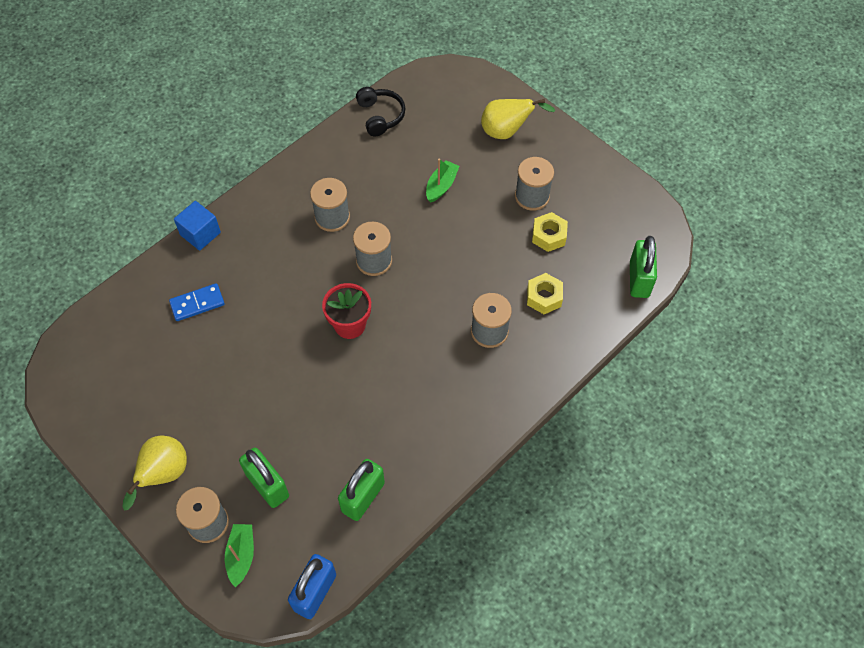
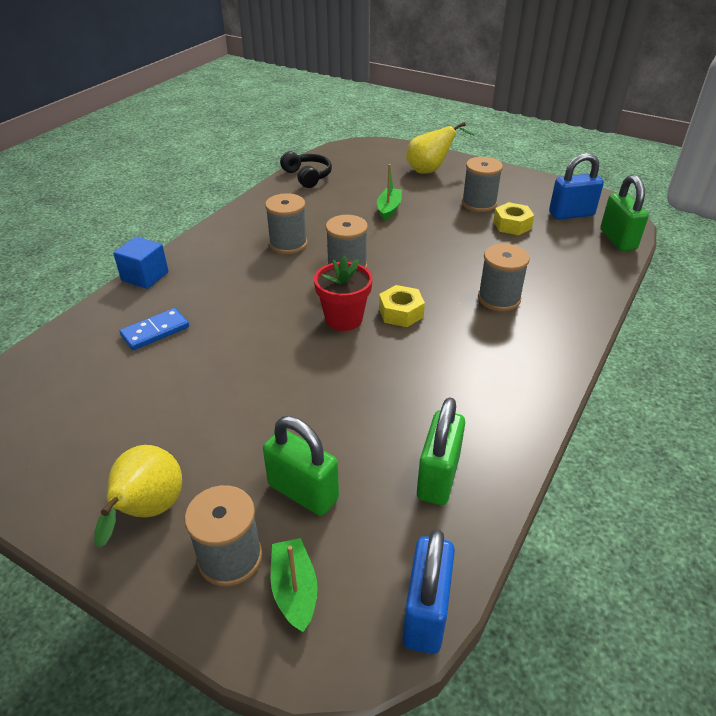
camera: 15 degrees left, 20 degrees down
yellow nut [527,273,563,314] -> yellow nut moved to [379,285,425,327]
none -> blue padlock [549,153,604,220]

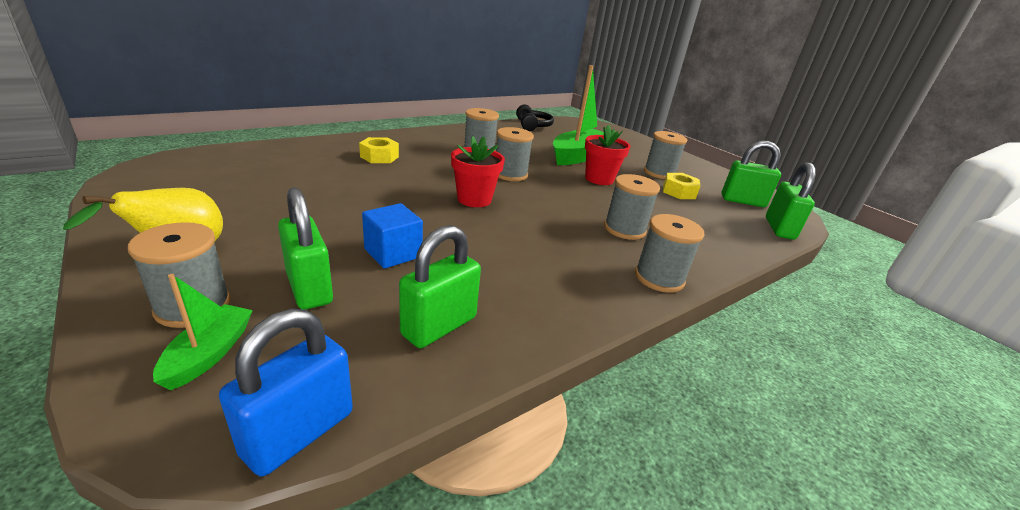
camera: 20 degrees right, 10 degrees down
blue cube [113,236,169,289] -> blue cube moved to [362,203,423,269]
blue domino [119,308,189,350] -> none
green boat [377,164,402,221] -> green boat [553,65,604,165], size x1.98
yellow nut [379,285,425,327] -> yellow nut moved to [359,137,399,163]
yellow pear [406,122,475,174] -> none
blue padlock [549,153,604,220] -> green padlock [721,141,781,207]
none -> red flower pot [585,125,630,185]
none -> grey spool [635,214,704,293]

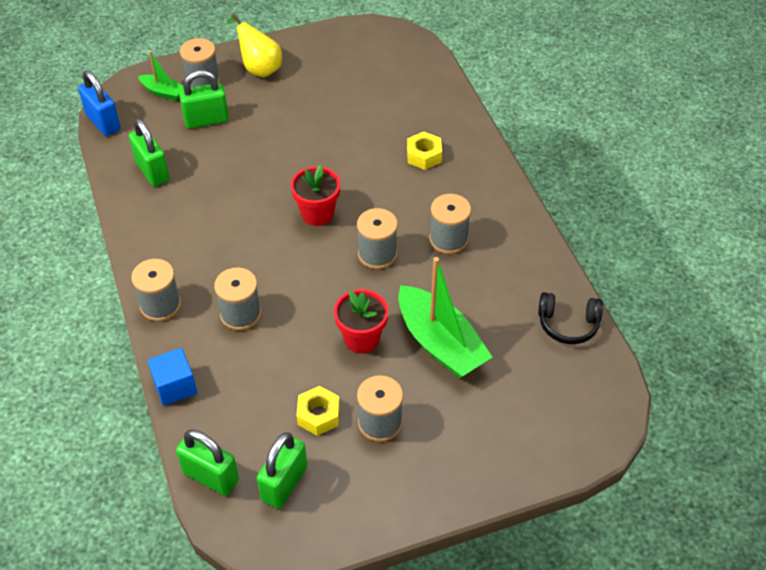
camera: 110 degrees right, 20 degrees up
blue cube [362,203,423,269] -> blue cube moved to [148,348,197,406]

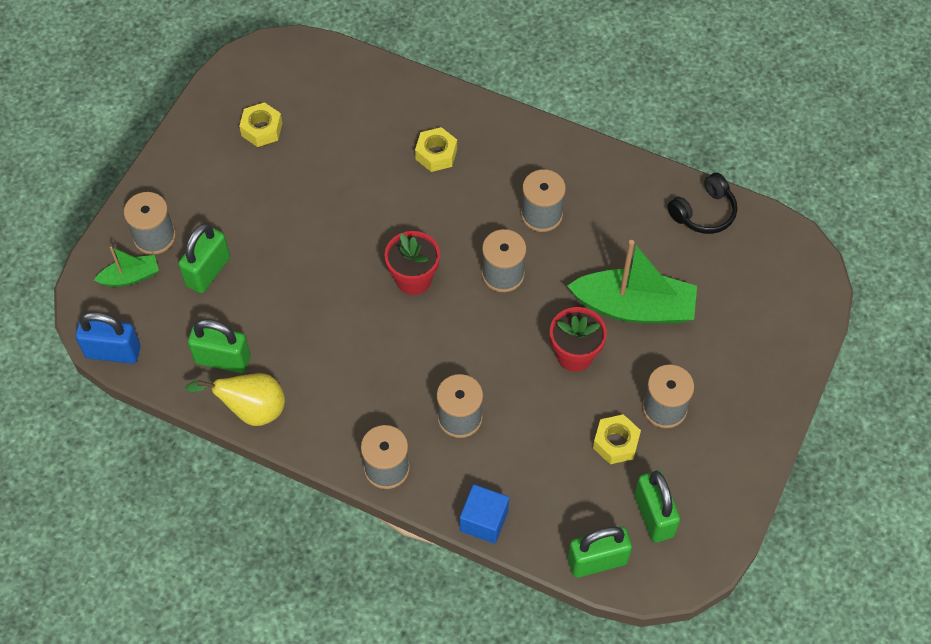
camera: 45 degrees left, 10 degrees up
yellow pear [227,14,282,77] -> yellow pear moved to [185,373,285,426]
none -> yellow nut [239,102,282,147]

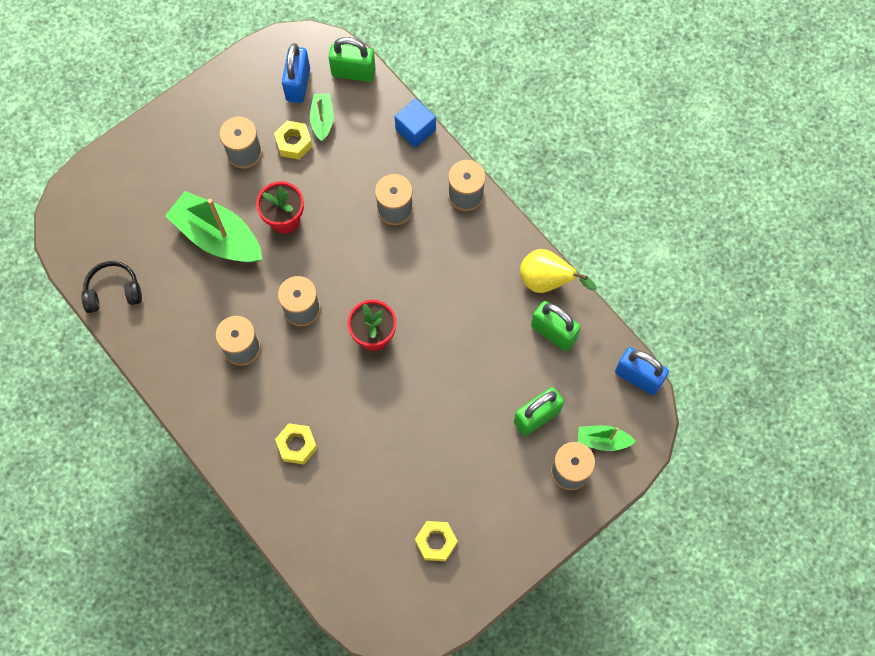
camera: 155 degrees left, 10 degrees up
green padlock [634,470,680,543] -> blue padlock [282,43,310,103]
none -> green boat [310,94,334,141]

